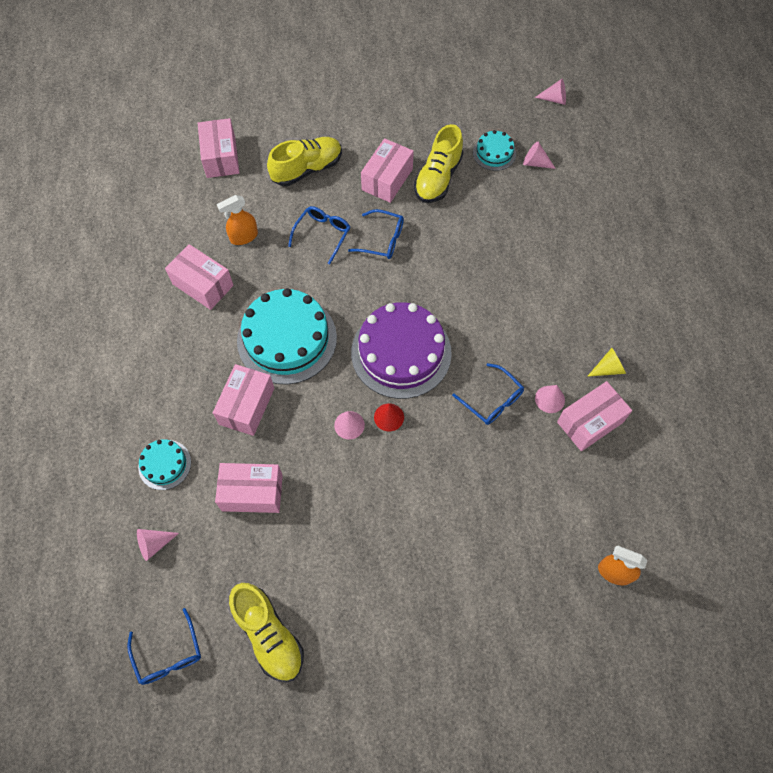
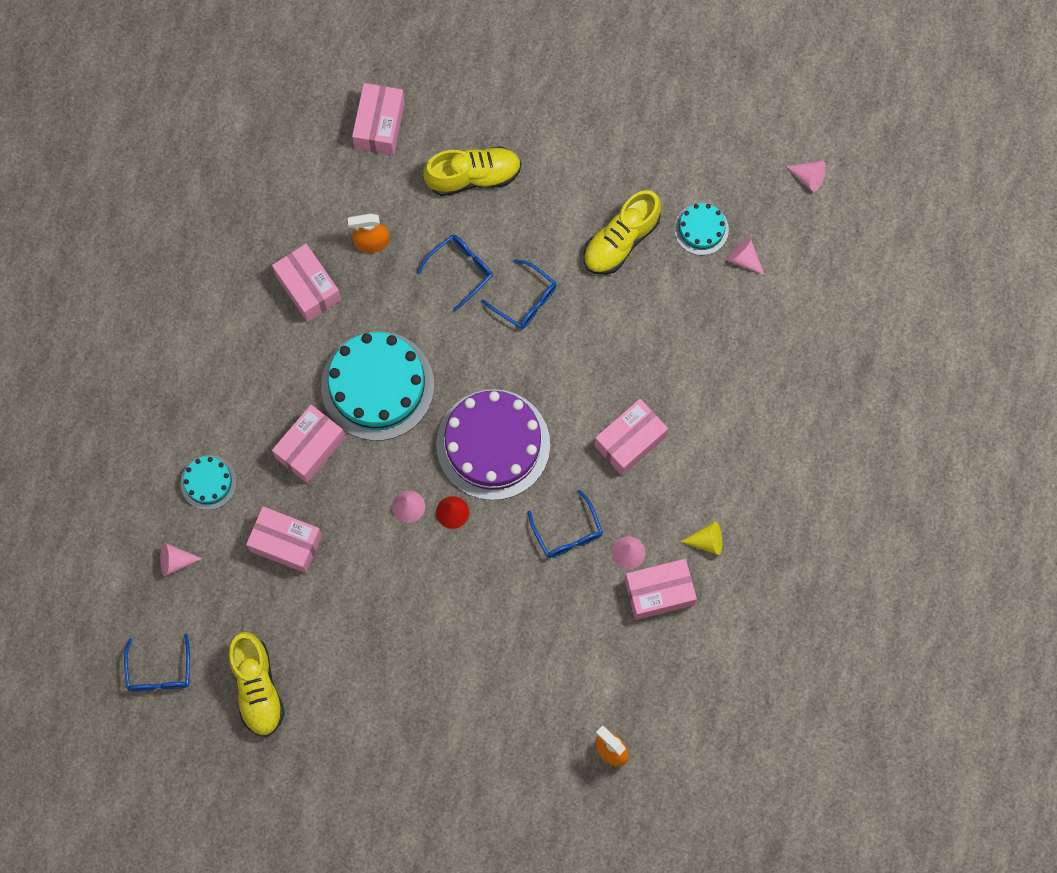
camera: 20 degrees right, 10 degrees up
pink box [361,138,414,203] -> pink box moved to [594,399,668,475]

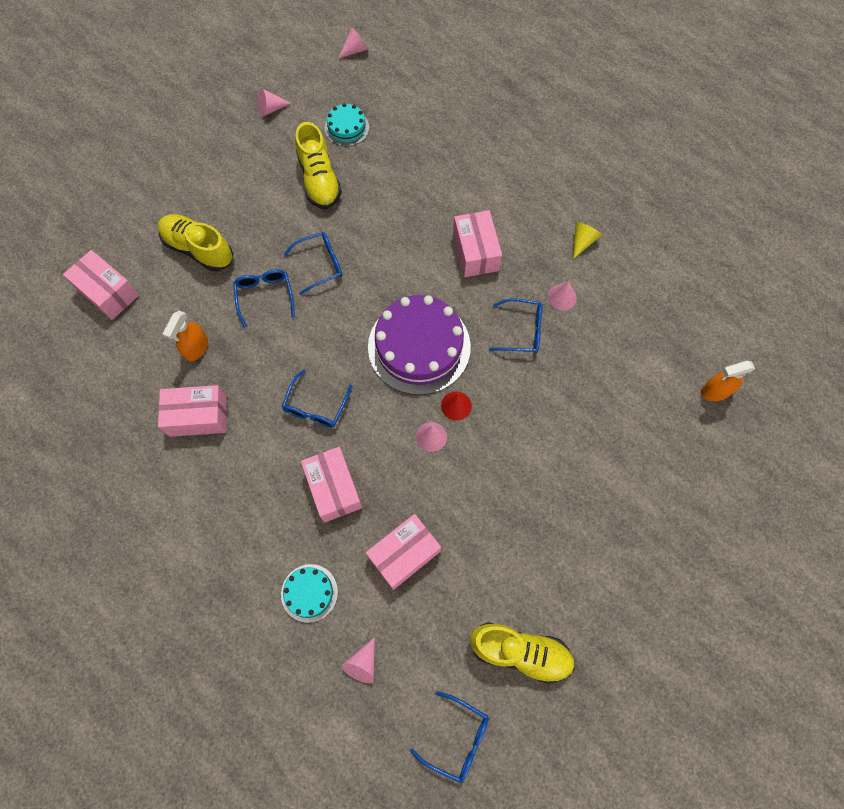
camera: 60 degrees left, 5 degrees down
turquoise cake [321,331,434,441] -> blue glasses [282,370,352,428]
yellow shoe [423,146,521,196] -> yellow shoe turned 75 degrees counterclockwise [158,214,233,271]
pink box [625,559,697,620] -> none
pink cone [727,238,765,275] -> pink cone moved to [257,88,291,117]

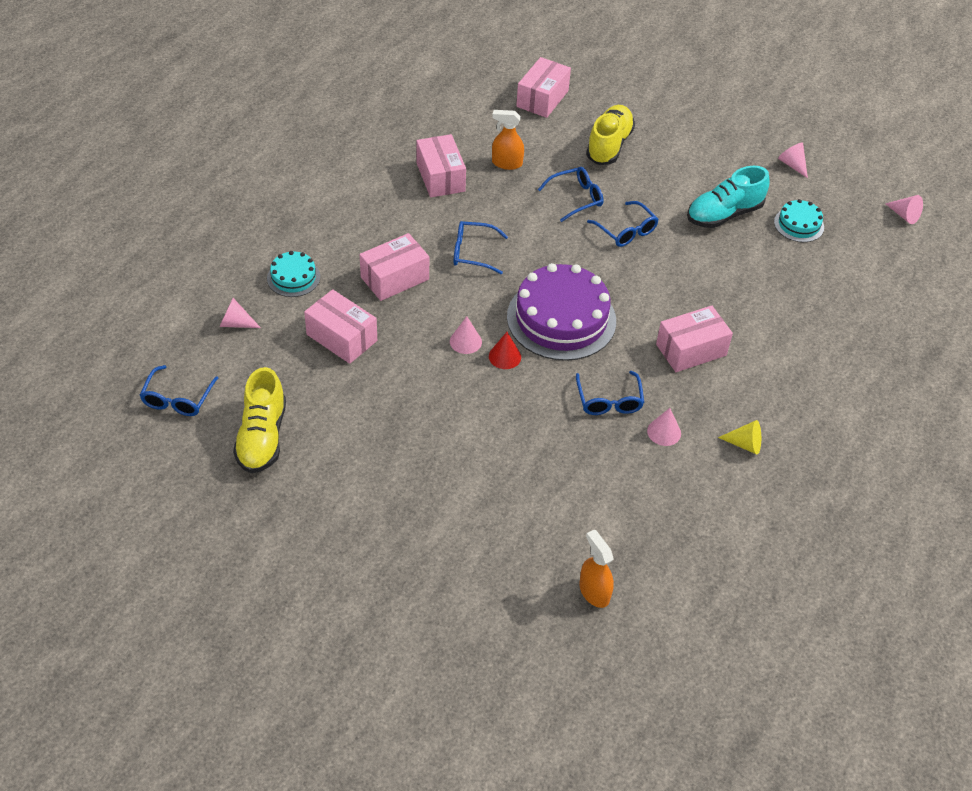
camera: 75 degrees right, 20 degrees down
yellow shoe [295,122,342,209] -> turquoise shoe [687,166,769,228]

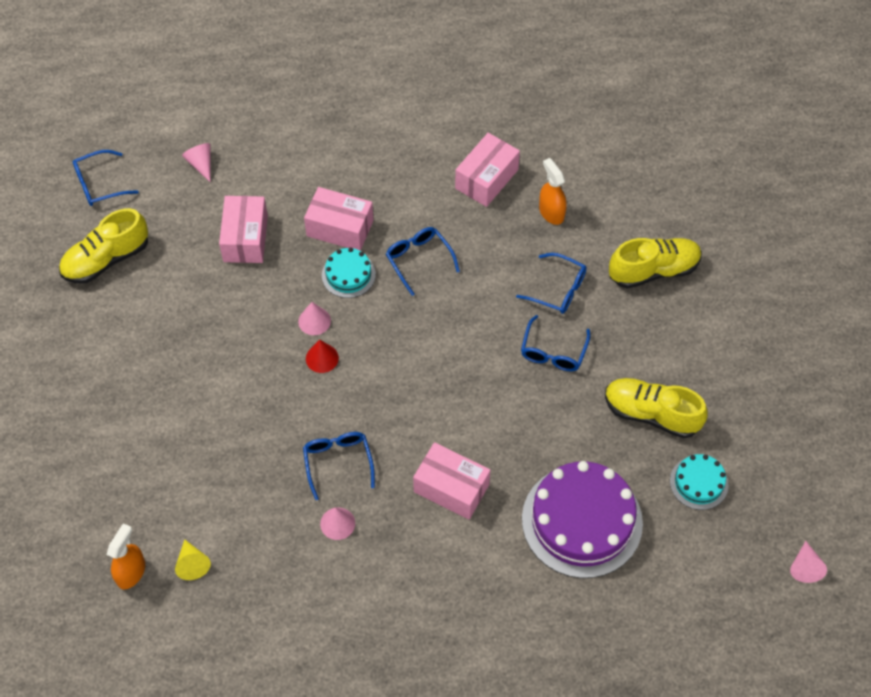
camera: 55 degrees right, 10 degrees up
turquoise cake [267,251,320,297] -> turquoise cake moved to [322,248,376,298]
purple cake [507,263,616,361] -> purple cake moved to [522,461,643,578]
pink box [516,57,571,118] -> none
blue glasses [576,371,644,415] -> blue glasses turned 120 degrees clockwise [303,432,375,500]
turquoise shoe [687,166,769,228] -> yellow shoe [605,378,708,438]
yellow cone [718,420,761,455] -> yellow cone moved to [175,539,211,580]
pink cone [778,142,808,178] -> none

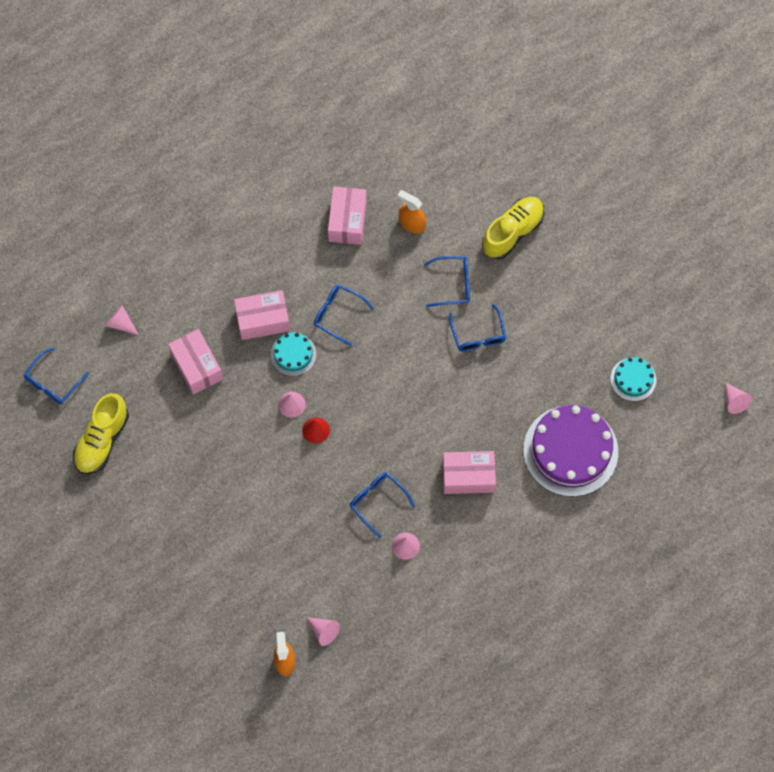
camera: 30 degrees left, 10 degrees up
yellow cone [175,539,211,580] -> pink cone [306,617,340,646]
yellow shoe [605,378,708,438] -> none

